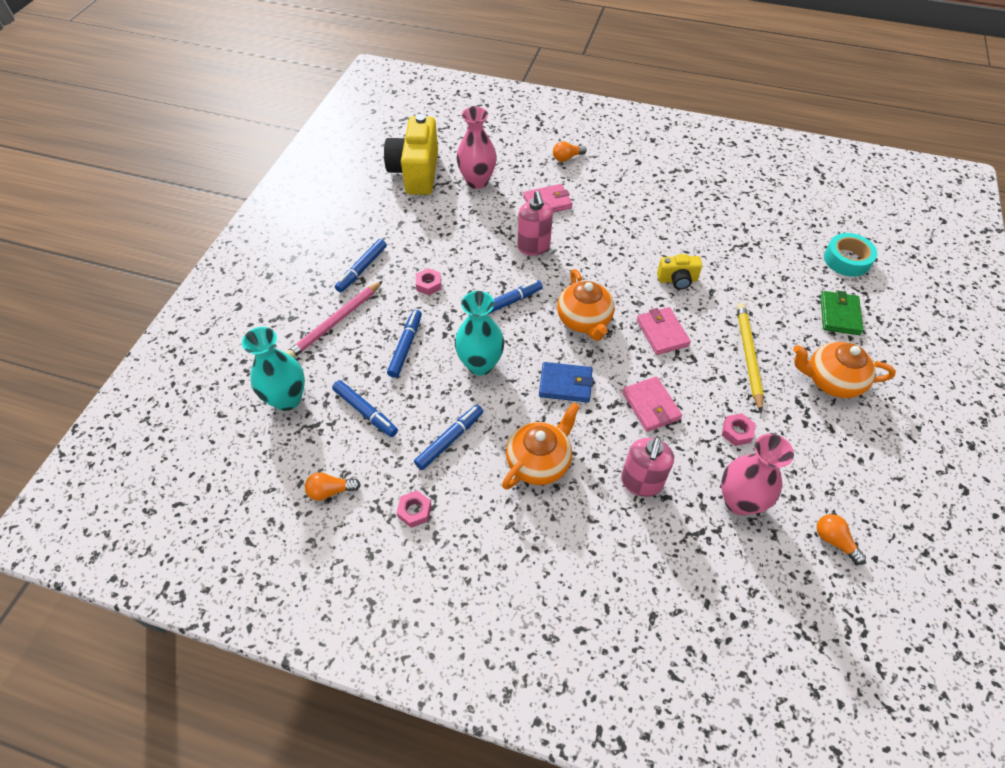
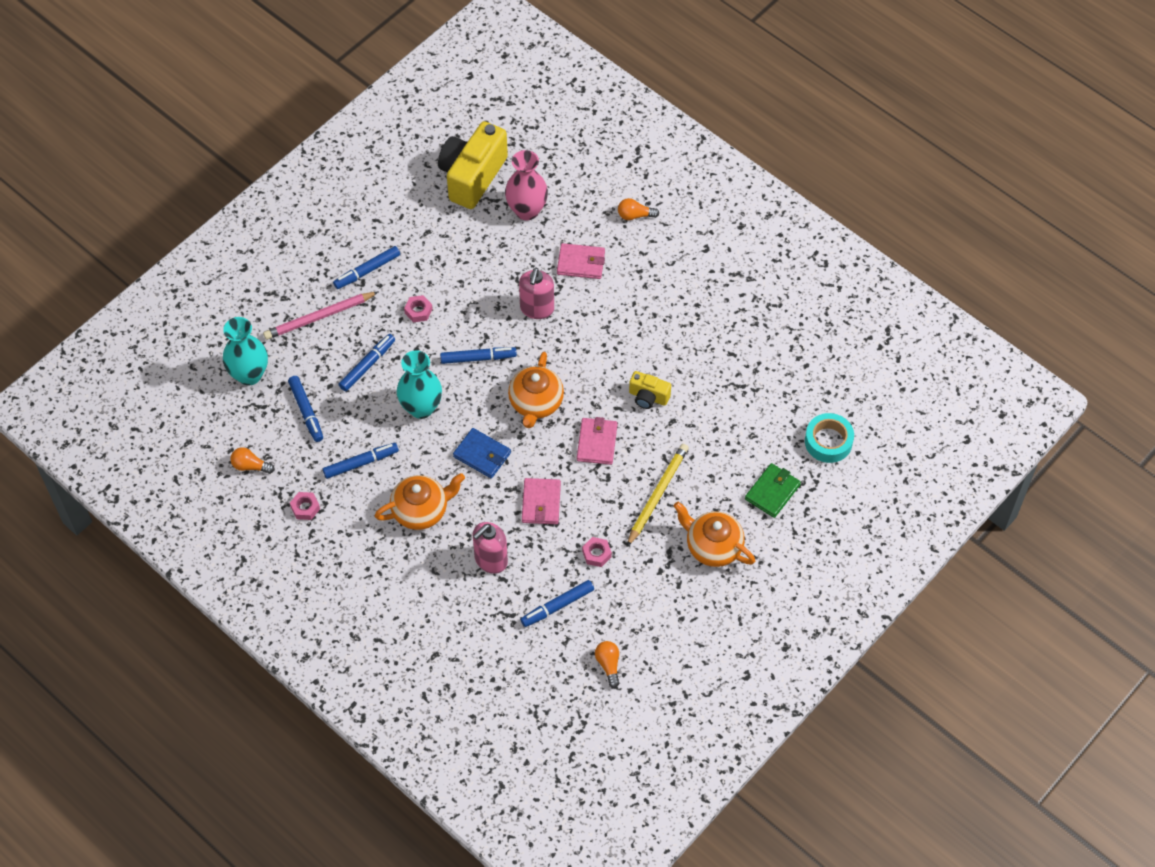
camera: 25 degrees right, 5 degrees up
pink vase [721,434,794,515] -> blue marker [521,580,594,627]

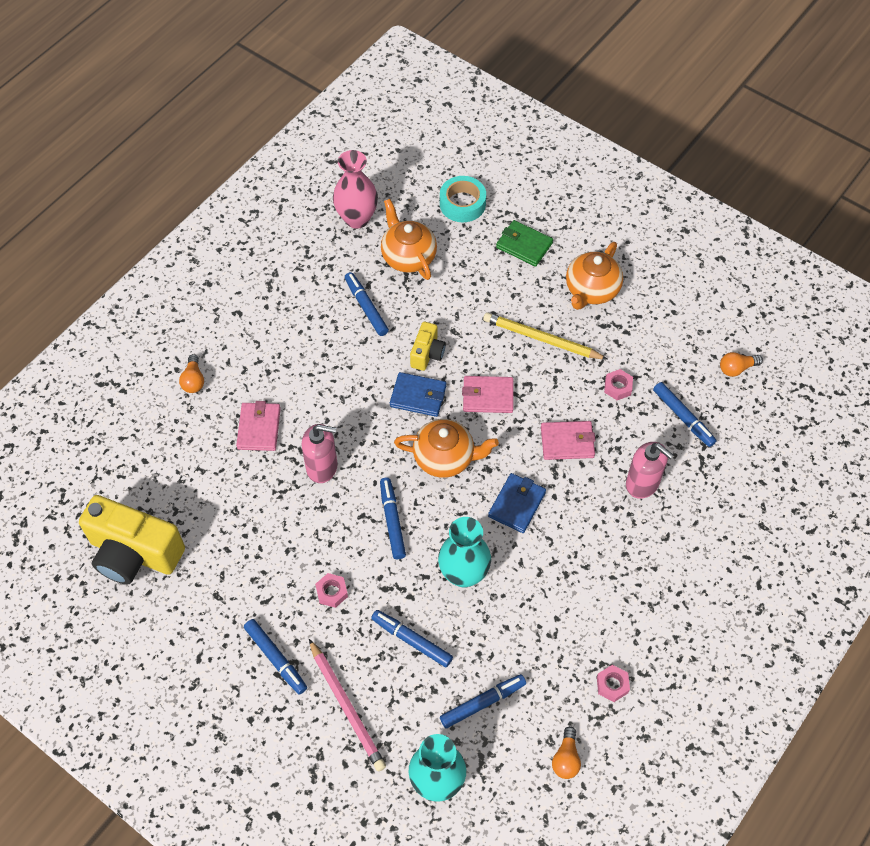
camera: 95 degrees left, 0 degrees up
blue marker [323,443,399,479] -> blue marker moved to [345,272,389,336]
orange teapot [375,473,465,530] -> orange teapot moved to [381,199,437,280]
pink vase [505,150,548,220] -> pink vase moved to [333,150,378,229]
none -> blue wallet [390,372,446,417]

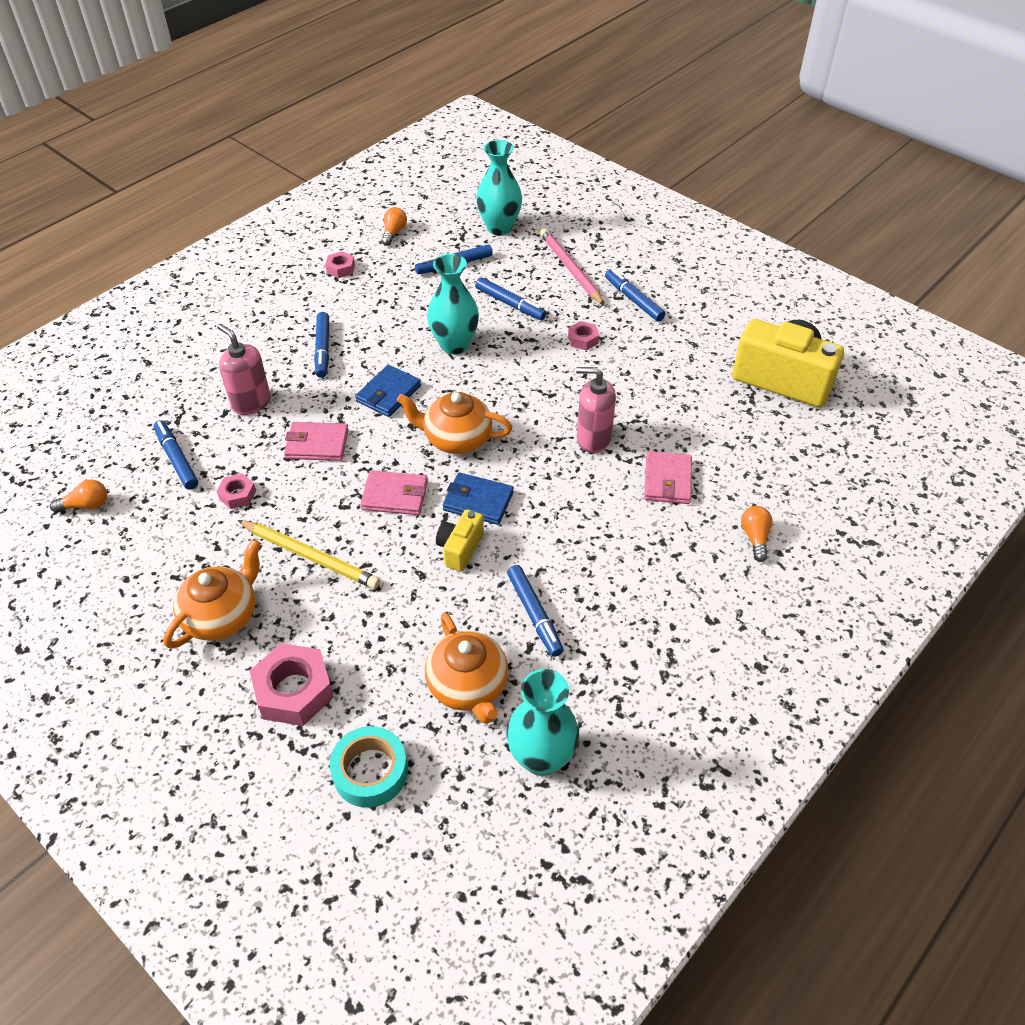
camera: 175 degrees left, 10 degrees down
pink vase [333,150,378,229] -> turquoise vase [506,669,579,776]
blue marker [380,477,406,559] -> blue marker moved to [314,312,329,378]
green wallet [496,220,553,267] -> pink nut [250,643,334,726]

